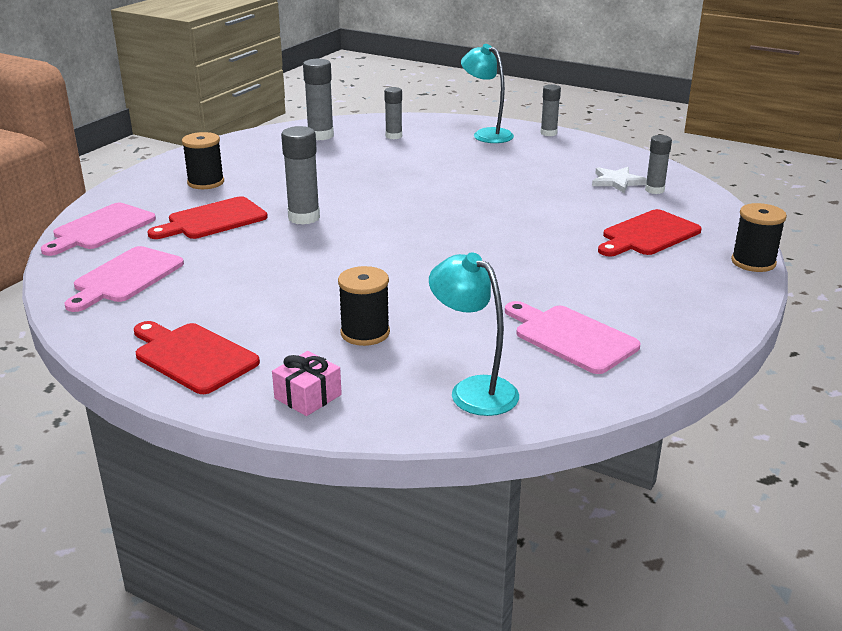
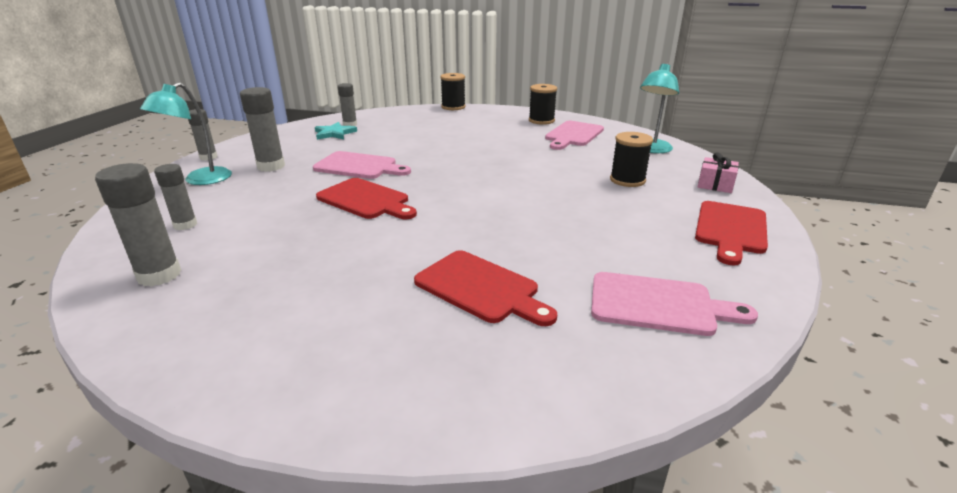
camera: 105 degrees left, 0 degrees up
pink cutting board [41,203,156,256] -> pink cutting board moved to [313,151,411,179]
black spool [182,132,224,189] -> black spool moved to [529,84,557,125]
grey glue stick [281,126,320,224] -> grey glue stick moved to [240,87,285,172]
white star [592,167,647,193] -> turquoise star [315,122,357,140]
red cutting board [598,209,702,256] -> red cutting board moved to [316,178,417,219]

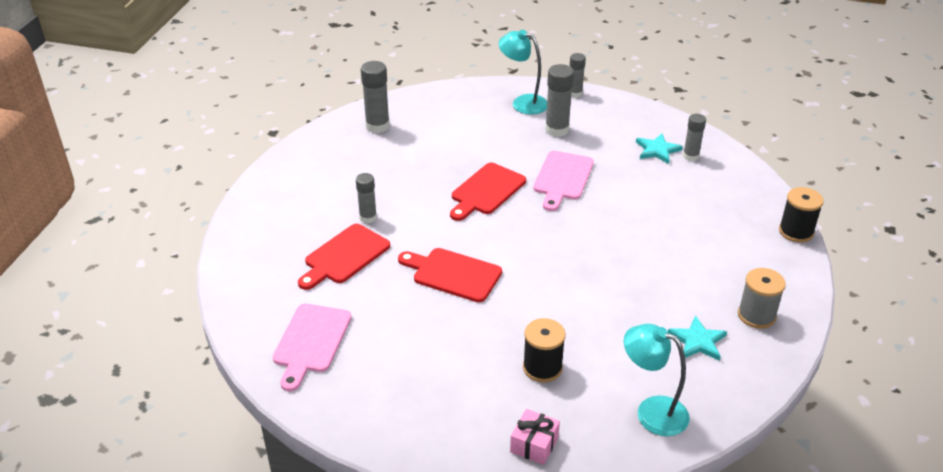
camera: 90 degrees right, 10 degrees up
grey glue stick [154,164,197,230] -> grey glue stick moved to [356,173,377,223]
black spool [529,84,557,125] -> grey spool [738,268,786,329]
pink cutting board [545,121,604,150] -> turquoise star [668,315,727,361]
red cutting board [695,201,768,266] -> red cutting board moved to [398,248,502,302]

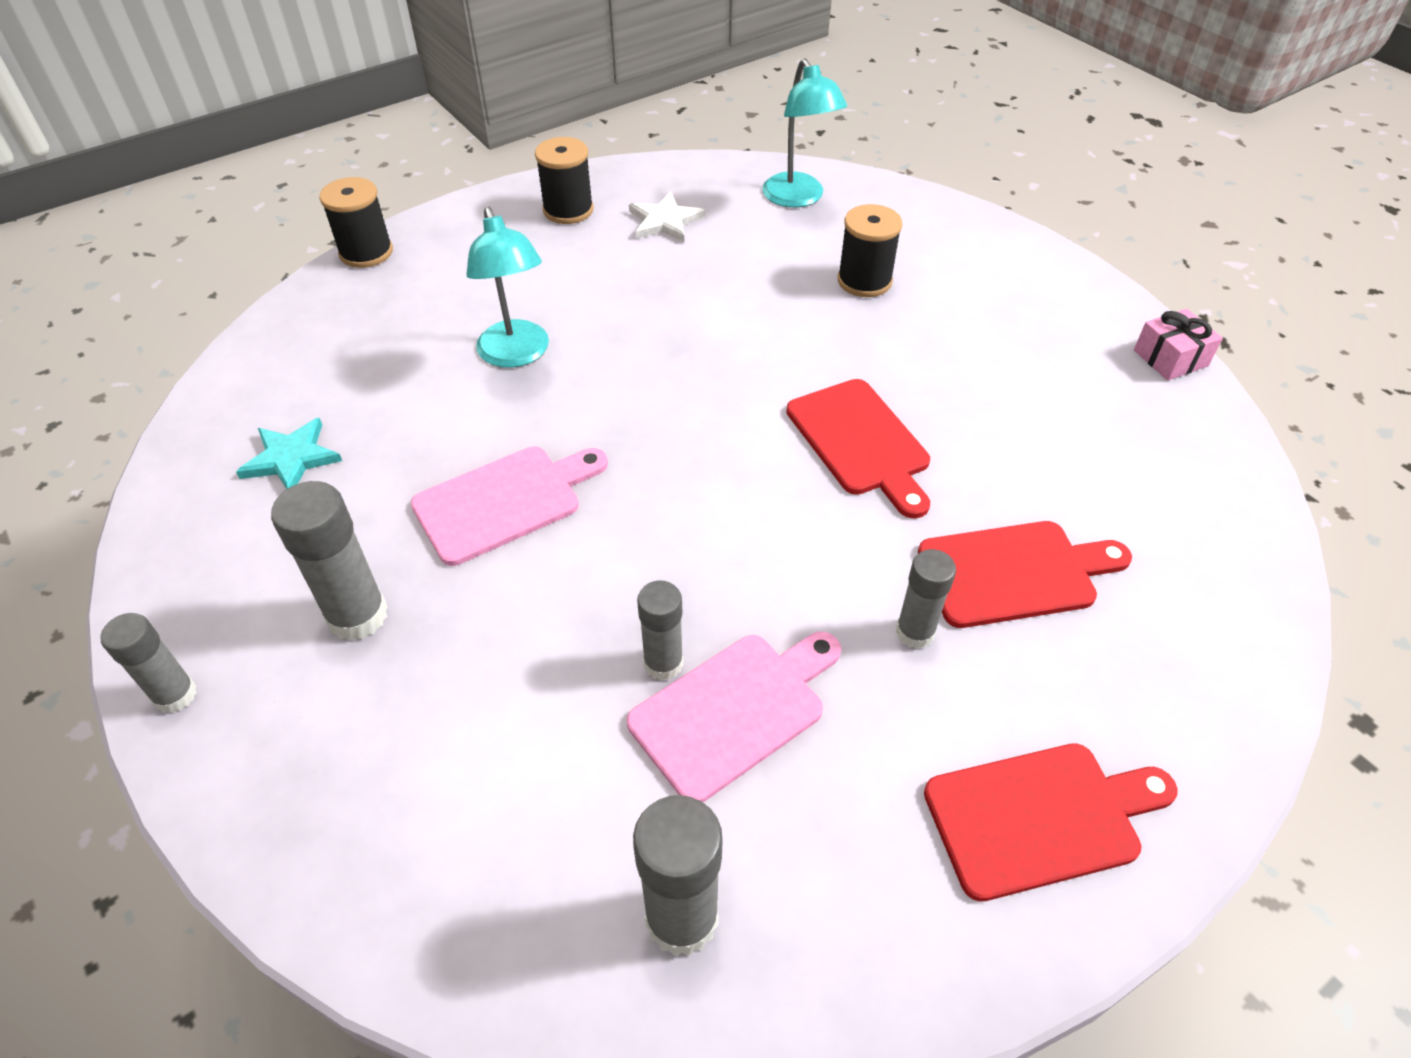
camera: 140 degrees left, 10 degrees up
pink cutting board [273,303,352,391] -> pink cutting board moved to [627,632,841,802]
red cutting board [450,163,526,221] -> red cutting board moved to [924,743,1178,902]
turquoise lamp [499,30,547,115] -> turquoise lamp moved to [466,207,549,368]
pink gift [510,409,560,465] -> pink gift moved to [1134,308,1223,380]
turquoise star [668,315,727,361] -> white star [629,192,705,242]
grey glue stick [683,114,706,161] -> grey glue stick moved to [637,580,683,681]
grey spool [738,268,786,329] -> black spool [535,137,594,224]

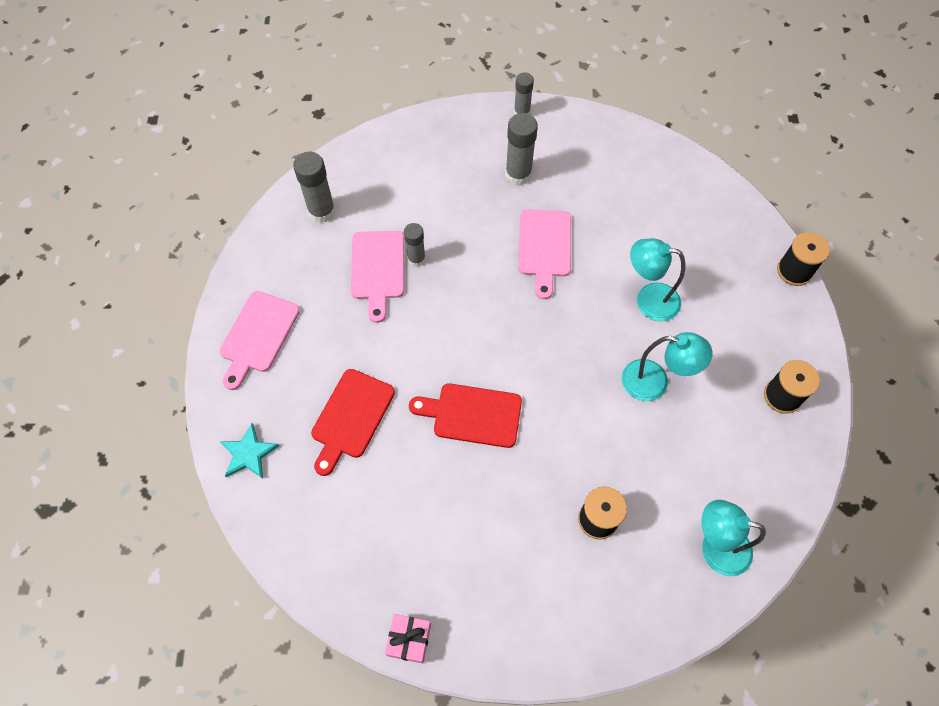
camera: 125 degrees right, 15 degrees up
turquoise star [236,418,342,489] -> turquoise star moved to [220,423,279,479]
white star [629,192,705,242] -> none
grey glue stick [896,549,956,649] -> none
red cutting board [924,743,1178,902] -> pink cutting board [219,291,300,390]
none -> turquoise lamp [622,332,712,401]

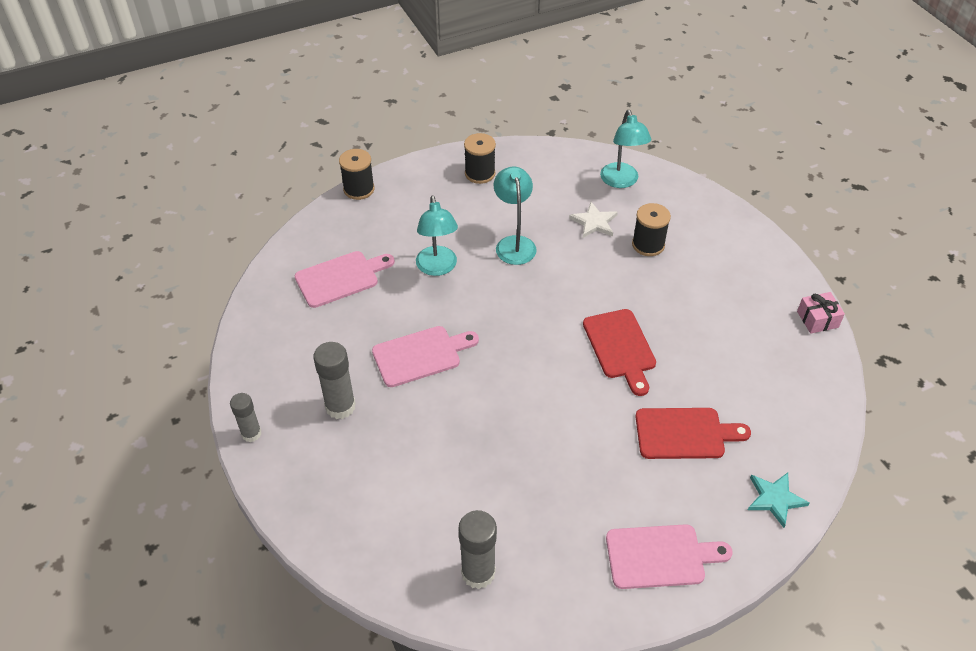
camera: 115 degrees left, 15 degrees down
pink cutting board [351,231,404,323] -> pink cutting board moved to [295,251,395,308]
grey glue stick [404,223,426,267] -> none
none -> white star [569,202,618,238]

